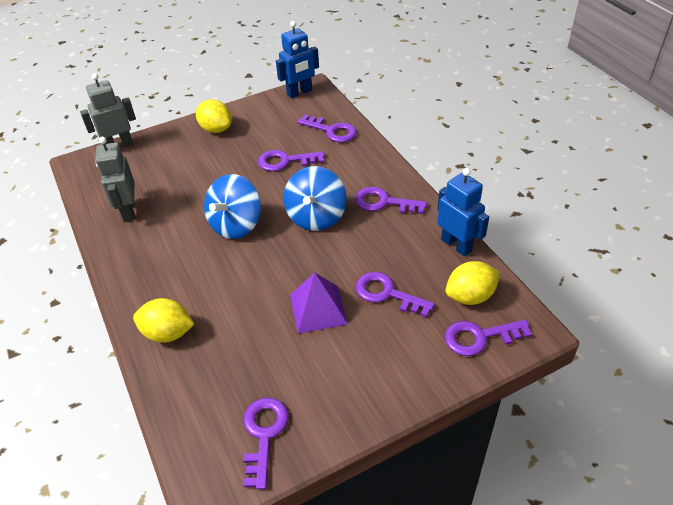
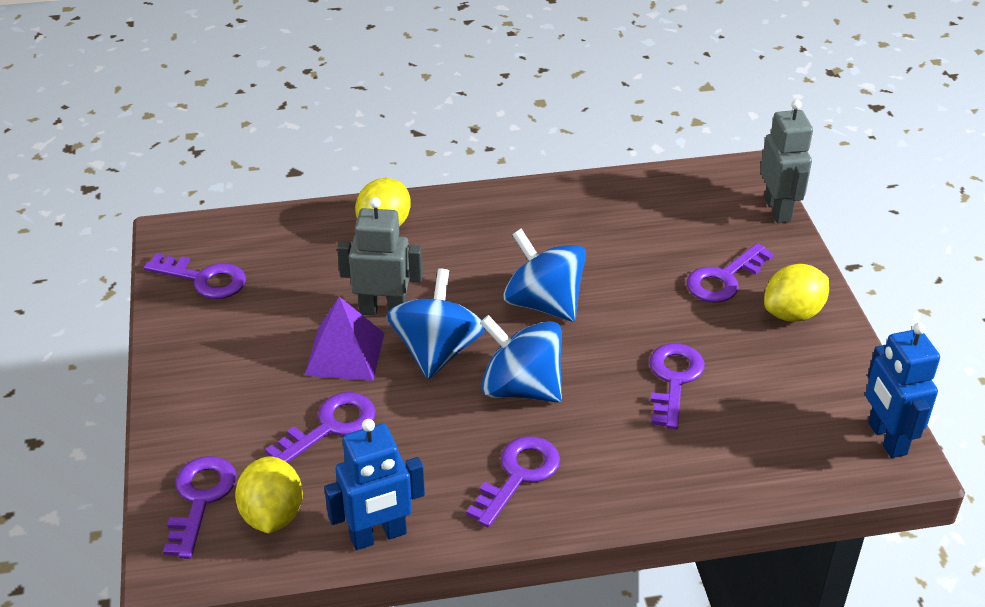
camera: 105 degrees right, 5 degrees down
grey robot [95,137,135,222] -> grey robot moved to [337,197,423,316]
purple key [297,114,357,142] -> purple key moved to [687,243,774,303]
none -> blue spinning top [387,268,485,379]

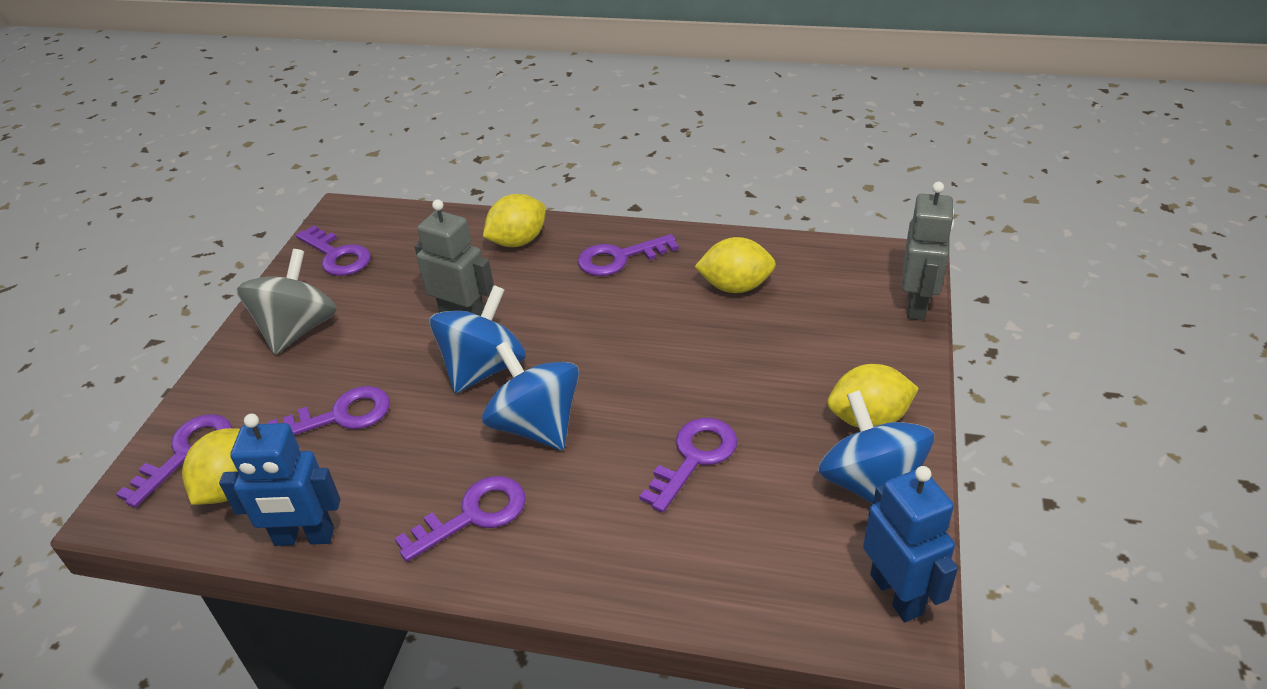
camera: 25 degrees right, 0 degrees up
purple pyramid [304,297,384,381] -> none
blue spinning top [503,229,586,322] -> blue spinning top moved to [818,390,934,504]
purple key [687,243,774,303] -> purple key moved to [578,234,679,276]
blue robot [865,323,940,458] -> blue robot turned 150 degrees clockwise [863,466,958,622]
none -> grey spinning top [236,249,337,355]
none -> yellow lemon [694,237,776,293]

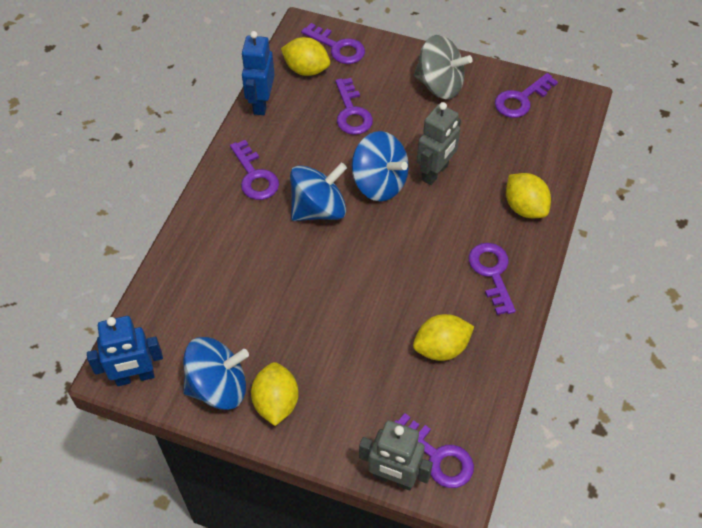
camera: 95 degrees right, 15 degrees up
purple key [640,418,738,513] -> purple key moved to [394,413,474,488]
yellow lemon [694,237,776,293] -> yellow lemon turned 60 degrees clockwise [413,314,474,361]

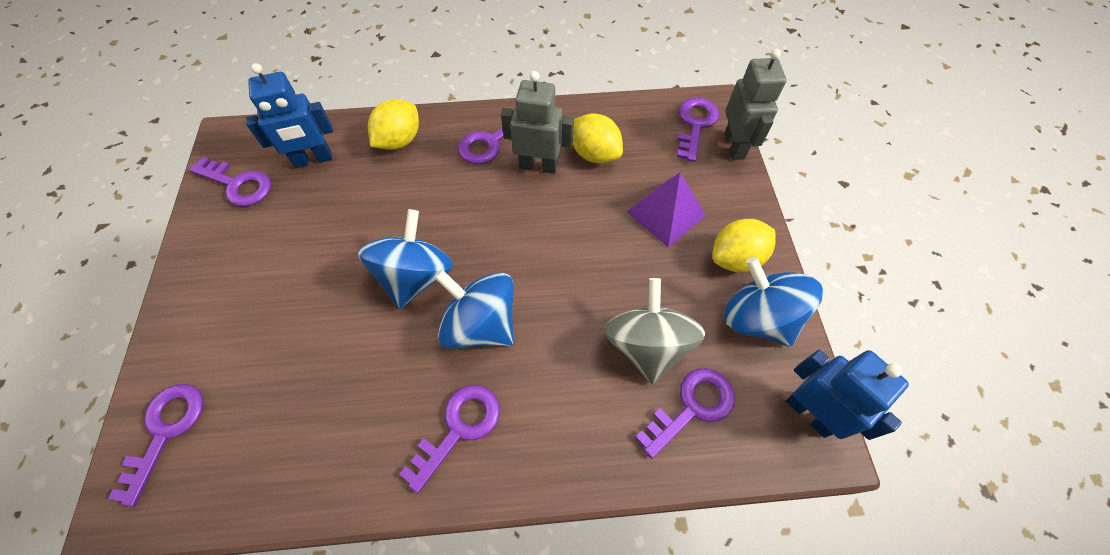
camera: 115 degrees left, 5 degrees up
blue robot [241,31,275,115] -> blue robot moved to [246,63,333,168]
yellow lemon [281,37,330,76] -> none
purple key [335,78,373,135] -> purple key moved to [635,368,735,459]
grey spinning top [414,35,472,99] -> grey spinning top moved to [604,278,705,385]
grey robot [417,102,461,185] -> grey robot moved to [501,71,574,174]
none -> purple pyramid [627,173,706,247]

